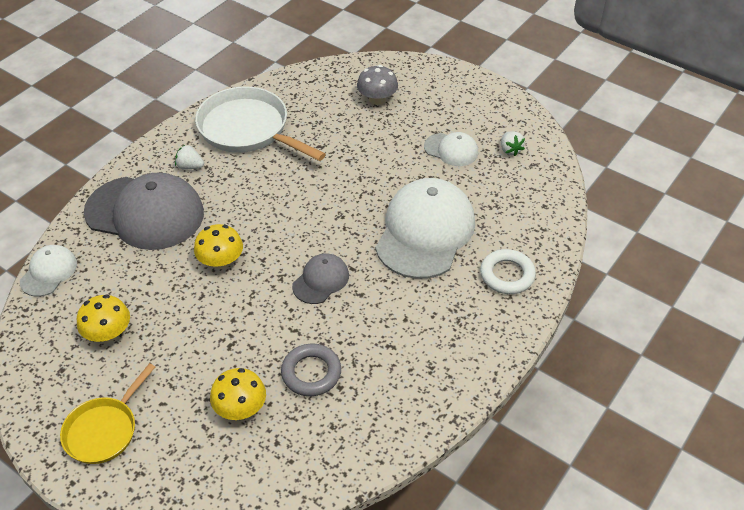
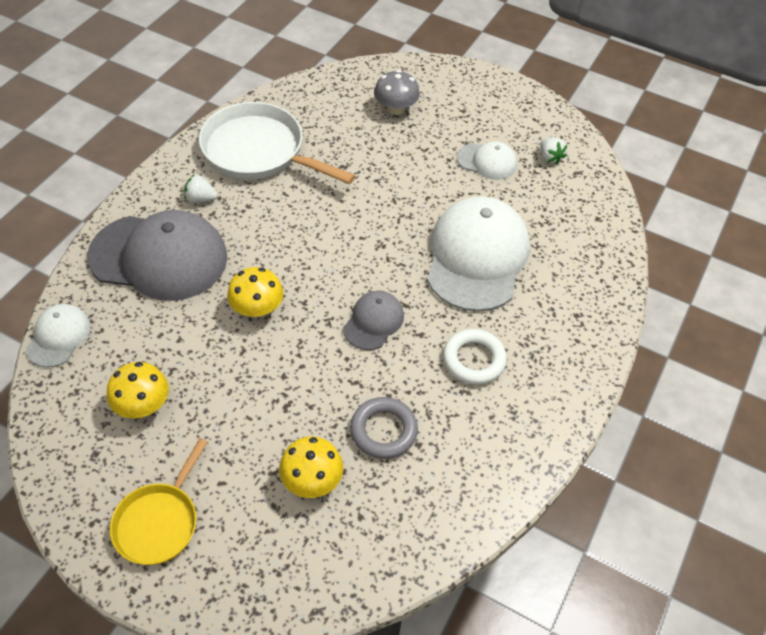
camera: 10 degrees left, 5 degrees up
white ring [480,249,536,294] -> white ring moved to [443,329,507,385]

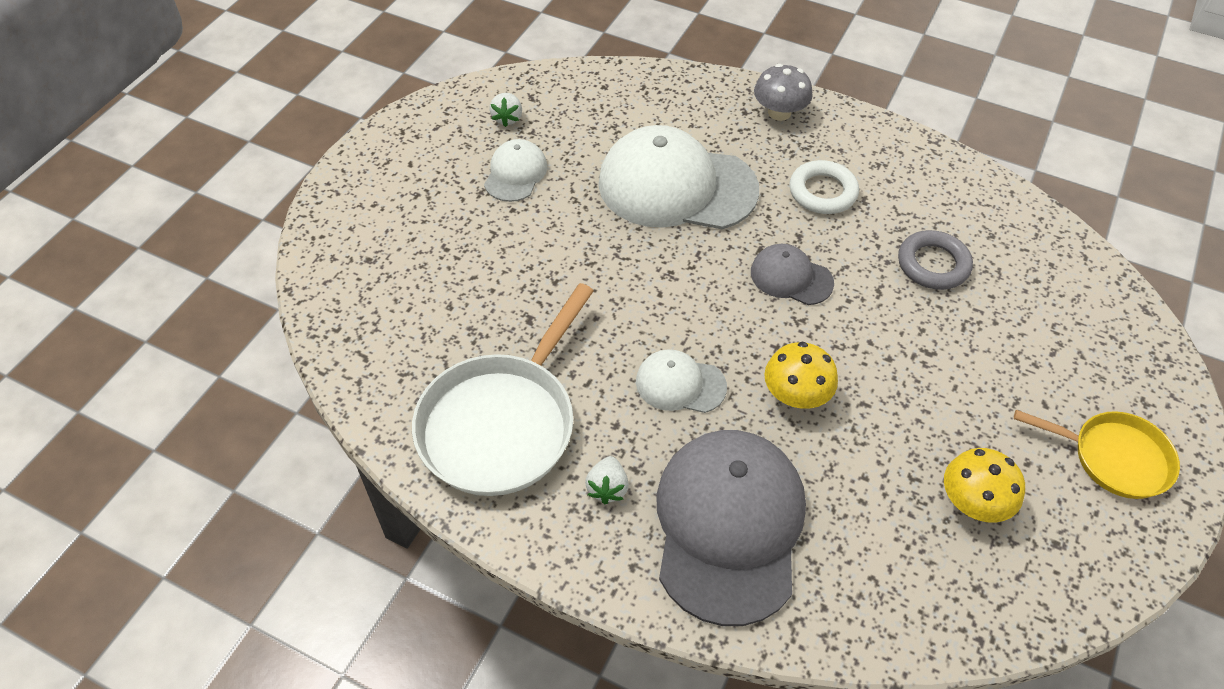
camera: 90 degrees left, 0 degrees up
white cap [26,304,91,368] -> white cap moved to [636,349,727,413]
yellow mushroom [279,437,343,498] -> none
grey mushroom [374,70,420,115] -> grey mushroom moved to [754,64,813,121]
white strawberry [540,138,567,165] -> white strawberry turned 120 degrees clockwise [489,93,522,127]

